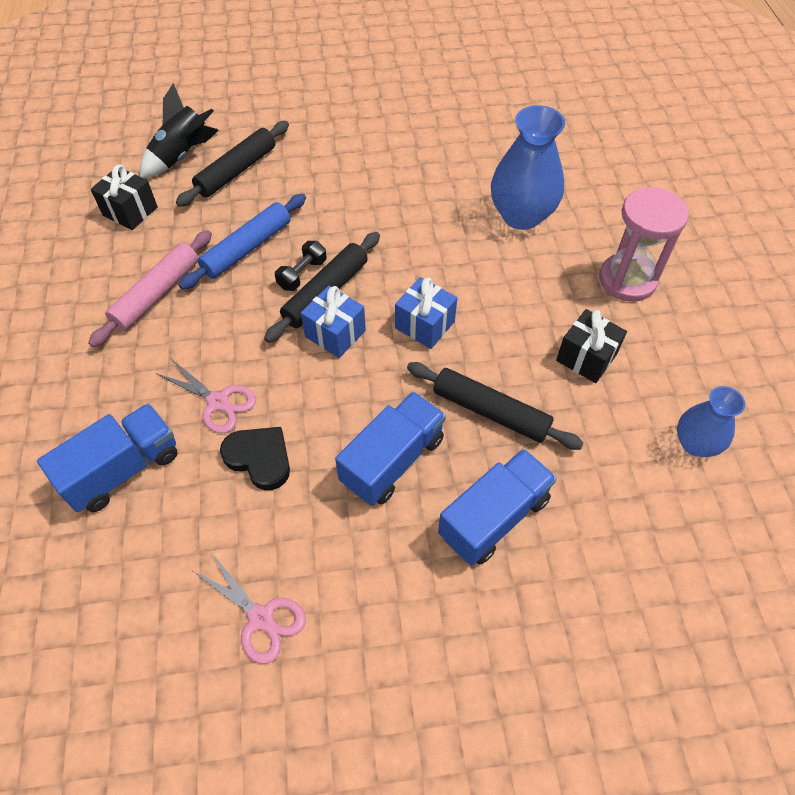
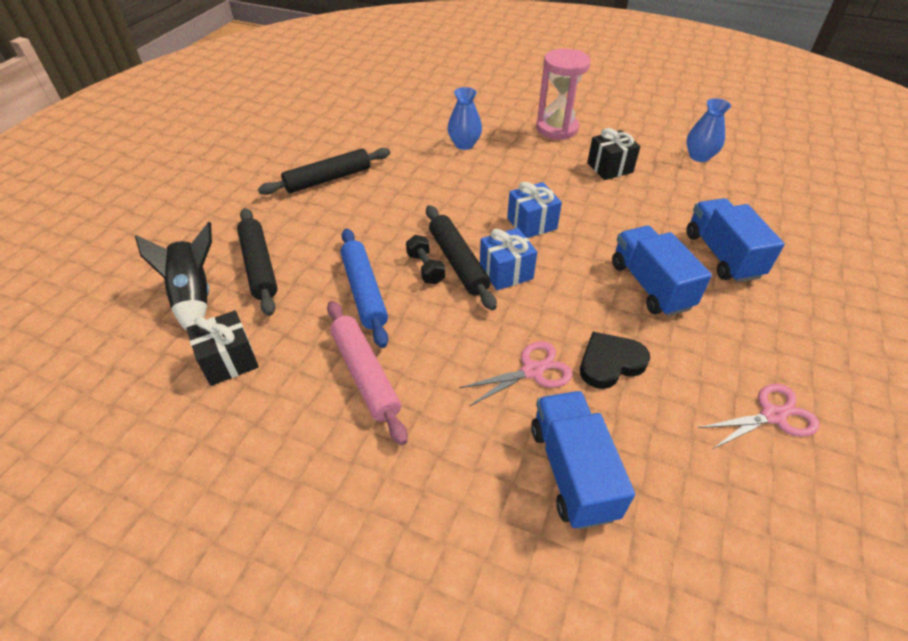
camera: 60 degrees left, 10 degrees down
black rolling pin [407,362,584,450] -> black rolling pin moved to [258,148,390,195]
blue vase [491,105,565,230] -> blue vase [448,87,482,150], size x0.60

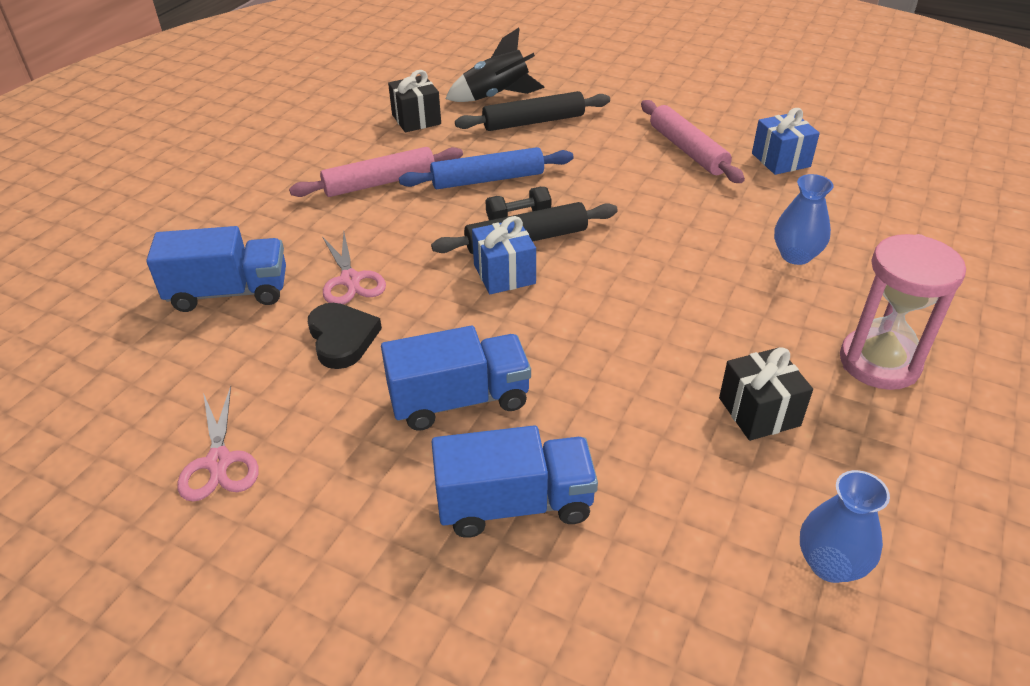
camera: 95 degrees right, 5 degrees down
black rolling pin [258,148,390,195] -> pink rolling pin [641,100,745,183]
blue gift [507,182,562,238] -> blue gift moved to [752,108,820,175]

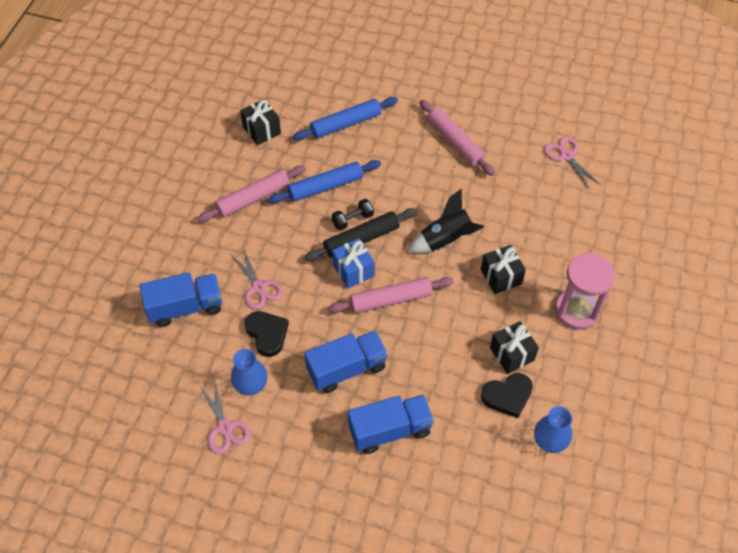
camera: 10 degrees left, 15 degrees up
black rocket [445,28,545,102] -> black rocket moved to [408,188,484,253]
black rolling pin [455,91,610,131] -> blue rolling pin [293,97,398,141]
blue gift [752,108,820,175] -> none
blue vase [774,174,834,265] -> blue vase moved to [231,349,267,395]
none -> pink rolling pin [328,277,454,313]
none -> black gift [481,245,526,294]
none -> black heart [481,373,533,418]
none -> pink scissors [544,136,601,190]

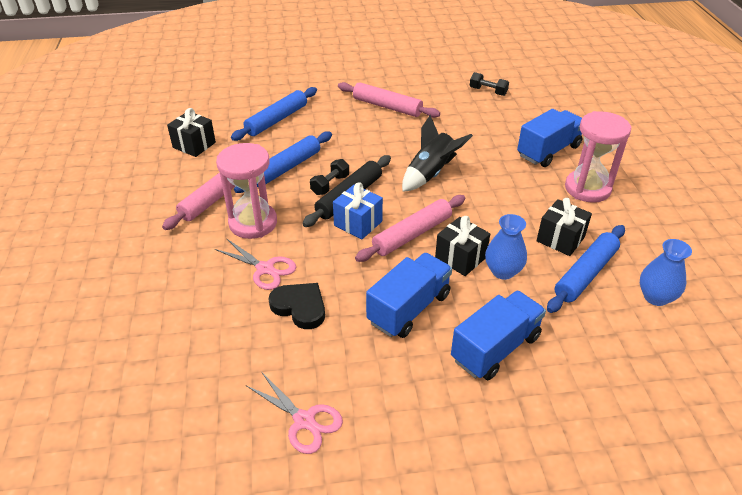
camera: 25 degrees left, 15 degrees down
blue truck [140,272,222,327] -> blue truck moved to [517,109,582,167]
blue vase [231,349,267,395] -> blue vase moved to [485,214,527,280]
black gift [481,245,526,294] -> black gift moved to [435,216,490,276]
black heart [481,373,533,418] -> blue rolling pin [547,225,625,313]
pink scissors [544,136,601,190] -> black dumbbell [470,72,509,96]
none -> pink hourglass [216,143,277,239]

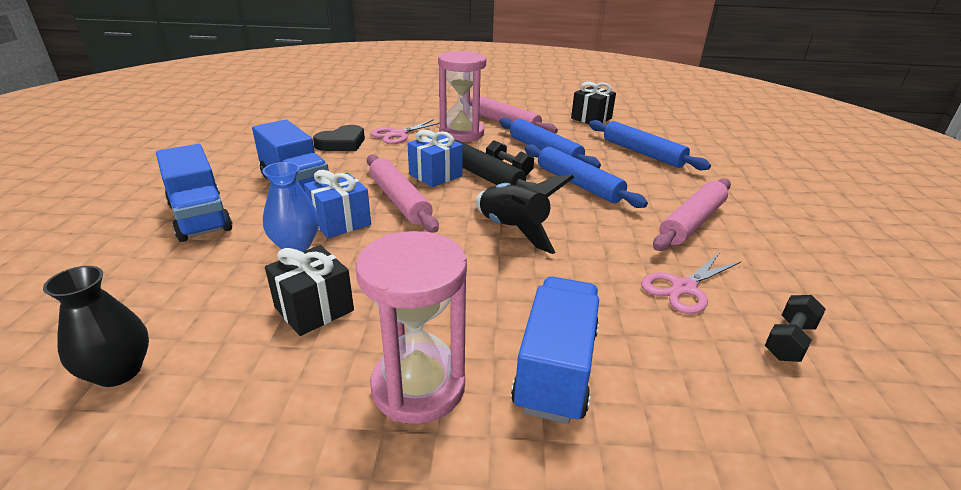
camera: 100 degrees right, 10 degrees down
pink scissors [247,373,343,454] -> pink scissors moved to [641,252,741,314]
black gift [435,216,490,276] -> blue gift [304,170,371,239]
blue truck [517,109,582,167] -> blue truck turned 135 degrees counterclockwise [511,277,599,424]
blue rolling pin [547,225,625,313] -> blue rolling pin moved to [524,145,648,208]
blue vase [640,239,692,306] -> black vase [43,266,149,387]

